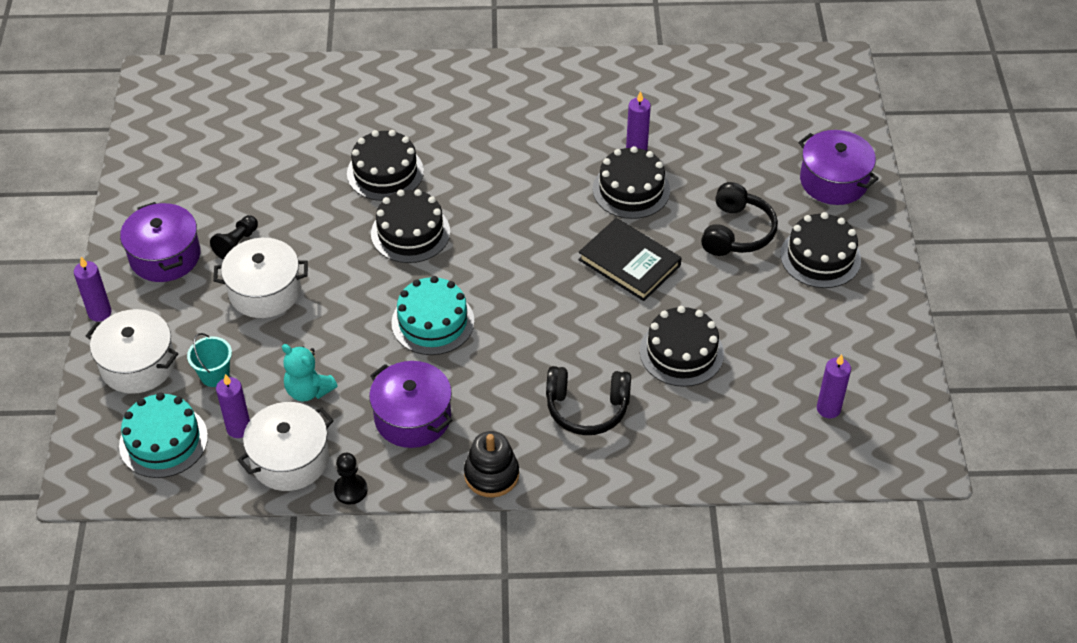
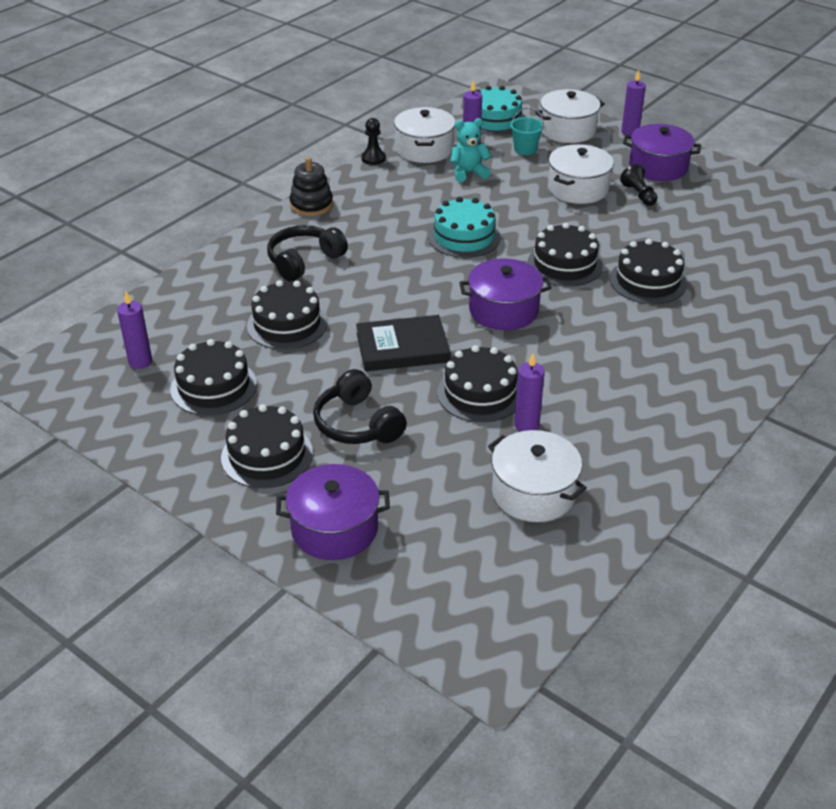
camera: 130 degrees right, 10 degrees down
purple pot [369,361,453,448] -> purple pot moved to [459,259,552,330]
none -> black cake [171,339,257,416]
none -> white pot [488,430,587,522]

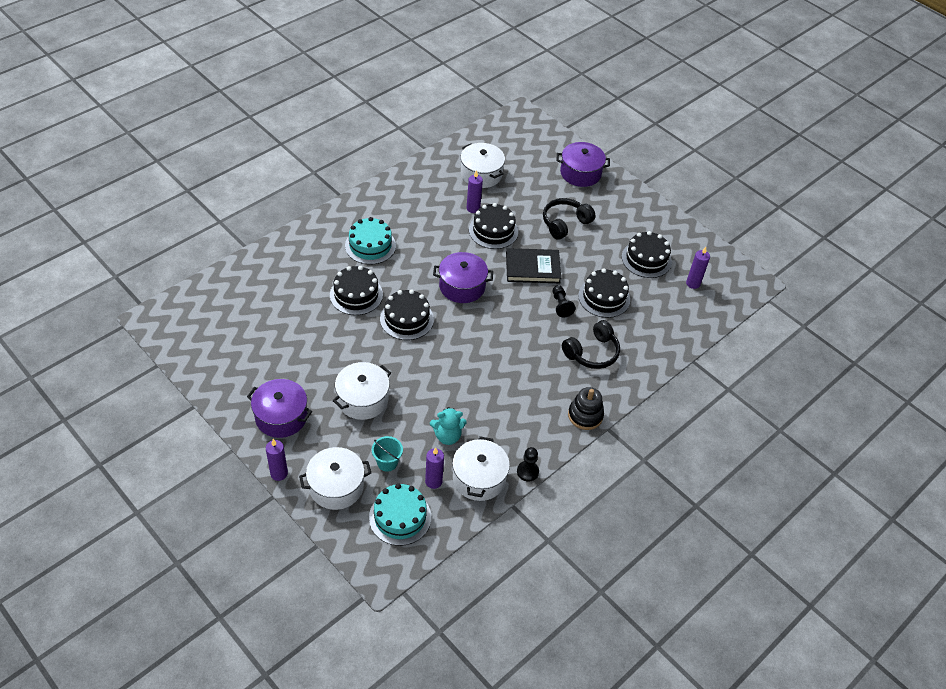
camera: 175 degrees left, 10 degrees up
black cake [221,404,313,488] -> none
black headphones [313,369,407,444] -> black headphones turned 105 degrees counterclockwise [543,198,595,240]
turquoise cake [428,197,501,258] -> turquoise cake moved to [345,217,396,265]
black pawn [620,164,657,206] -> black pawn moved to [553,285,576,317]

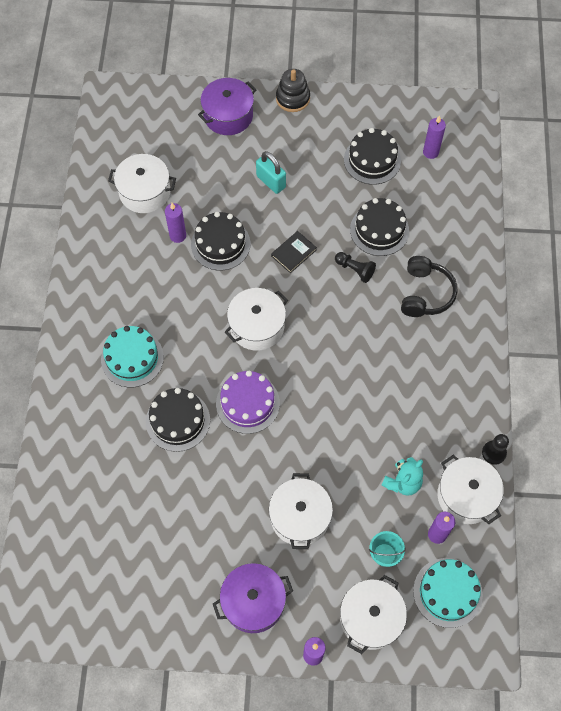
camera: 40 degrees left, 15 degrees up
black cake [380,290,434,340] -> purple cake [216,371,280,434]
purple pot [433,252,493,303] -> white pot [225,288,288,351]
black book [506,248,561,283] -> black book [271,231,317,273], size x0.61
black headphones [543,198,595,240] -> turquoise padlock [256,151,286,194]
black stacking toy [568,387,604,430] -> black stacking toy moved to [276,69,310,112]

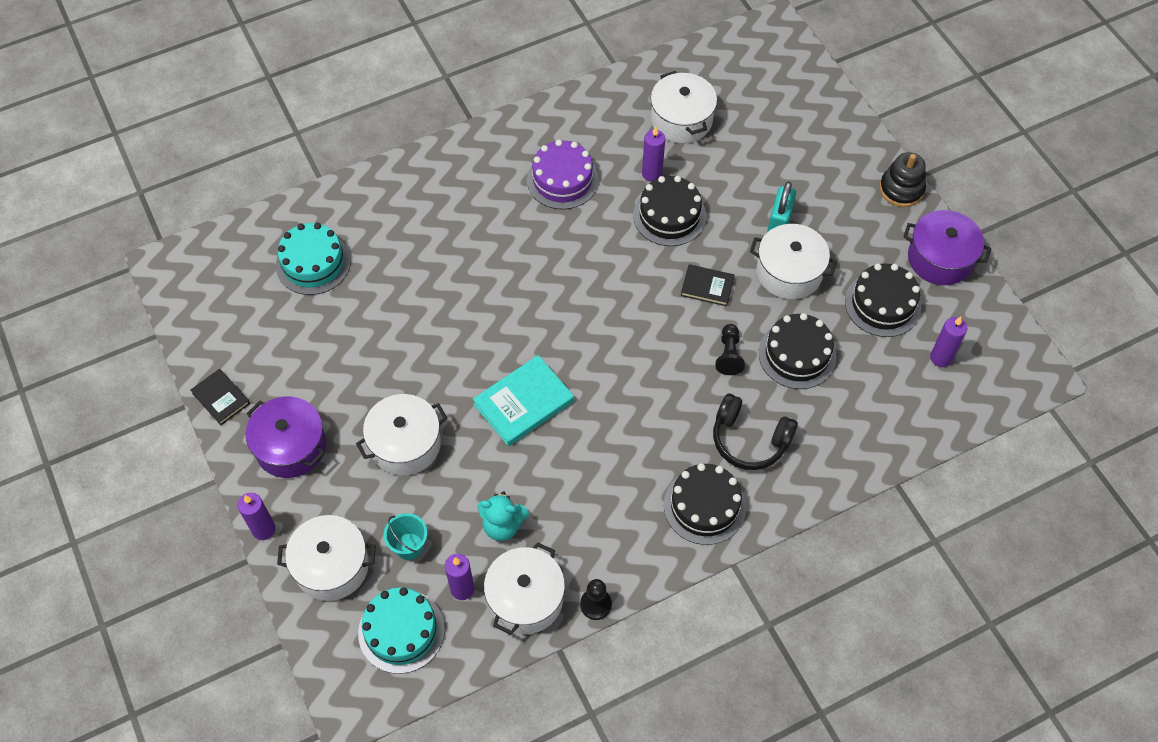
camera: 60 degrees right, 5 degrees down
turquoise cake [101,326,164,388] -> turquoise cake moved to [276,223,351,295]
black cake [146,388,210,452] -> black cake moved to [664,463,746,545]
purple pot [198,78,256,135] -> purple pot moved to [903,210,991,285]
purple cake [216,371,280,434] -> purple cake moved to [527,140,599,209]
white pot [225,288,288,351] -> white pot moved to [750,224,837,299]
black headphones [401,256,457,317] -> black headphones turned 45 degrees clockwise [713,393,798,470]
none -> black book [191,369,250,425]
none -> turquoise book [473,355,574,446]

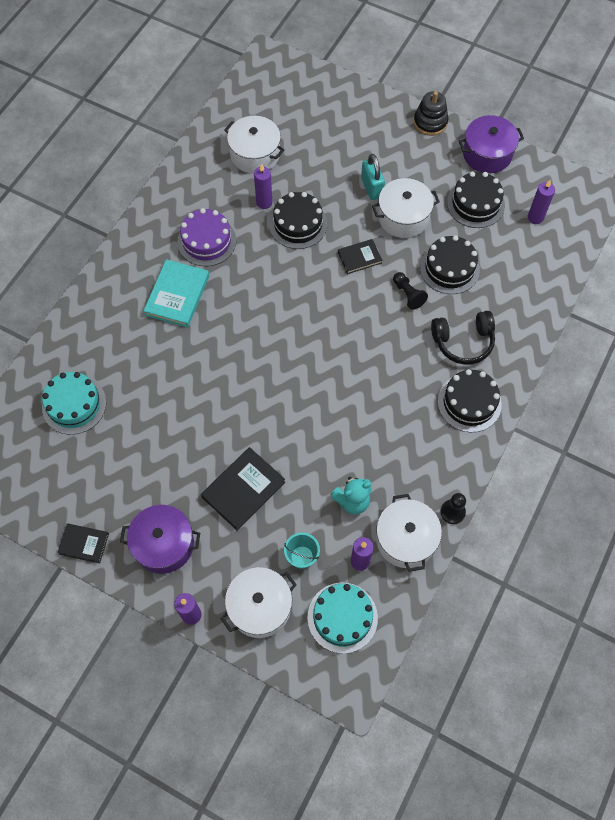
camera: 35 degrees left, 5 degrees up
white pot [356,394,447,476] -> black book [201,447,285,530]
turquoise book [473,355,574,446] -> turquoise book moved to [144,259,209,328]

